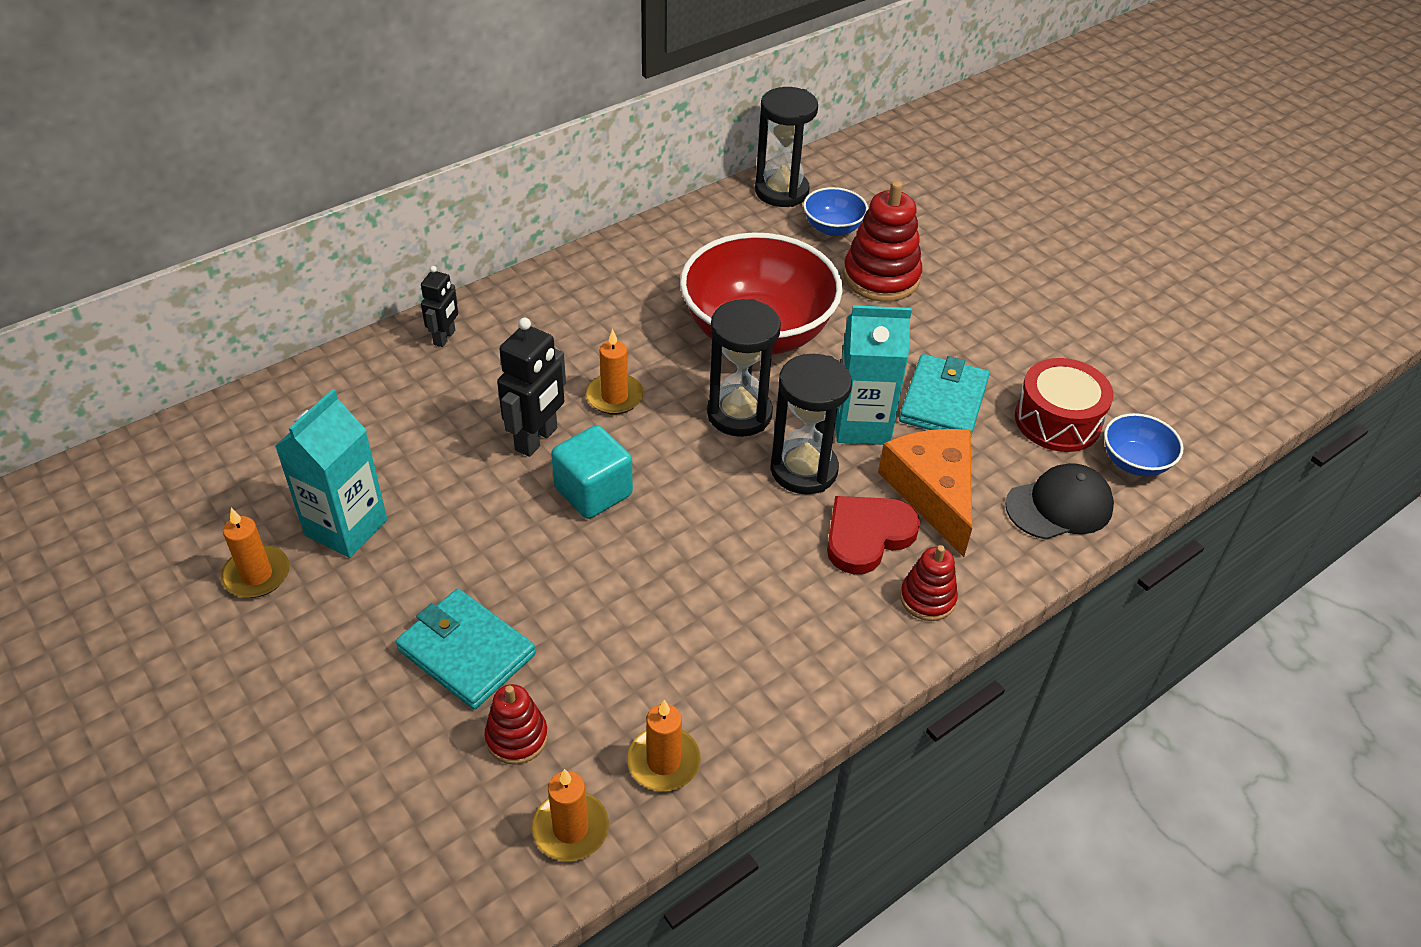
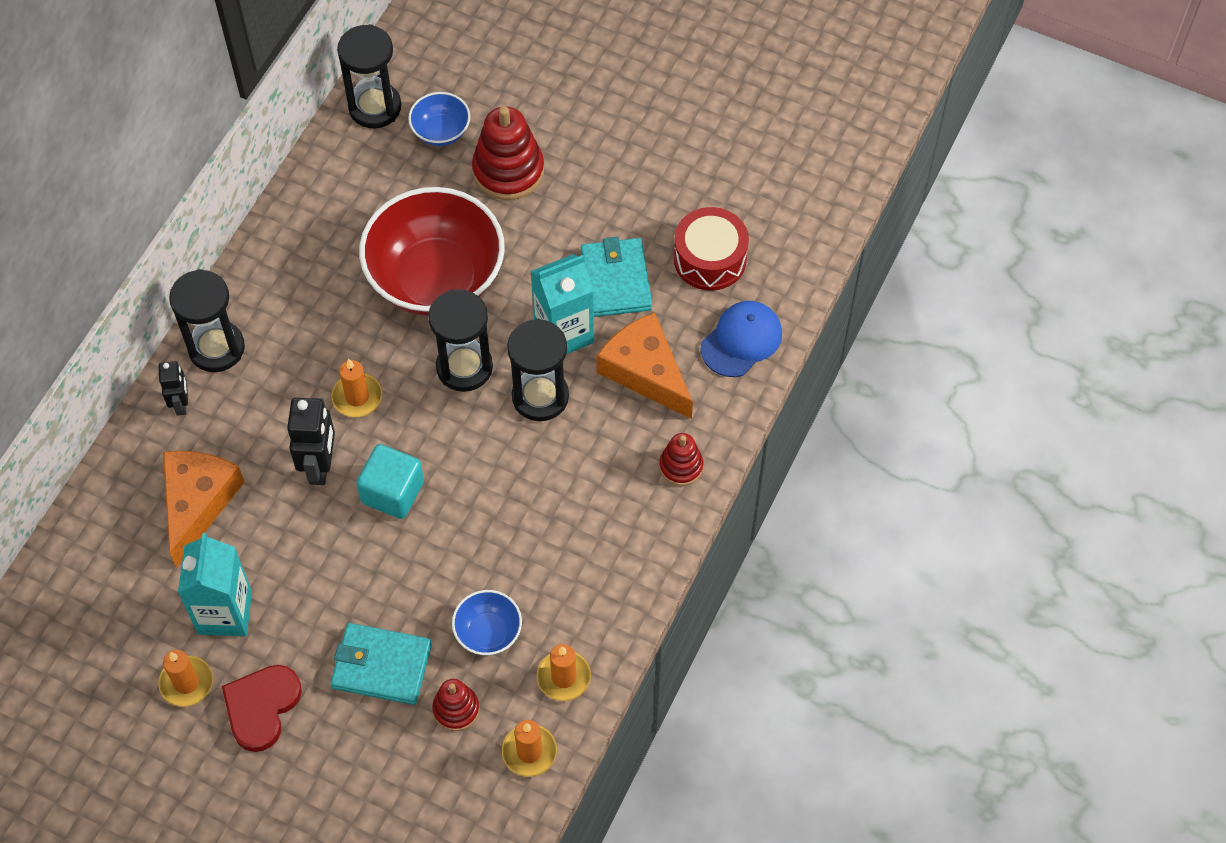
camera: 25 degrees left, 15 degrees up
red heart [827,496,920,574] -> red heart moved to [222,665,302,752]
black cap [1005,463,1114,539] -> blue cap [701,301,782,377]
blue bowl [1104,413,1183,476] -> blue bowl moved to [452,590,522,655]
none -> orange cheese [163,451,244,568]
none -> black hourglass [169,269,245,372]

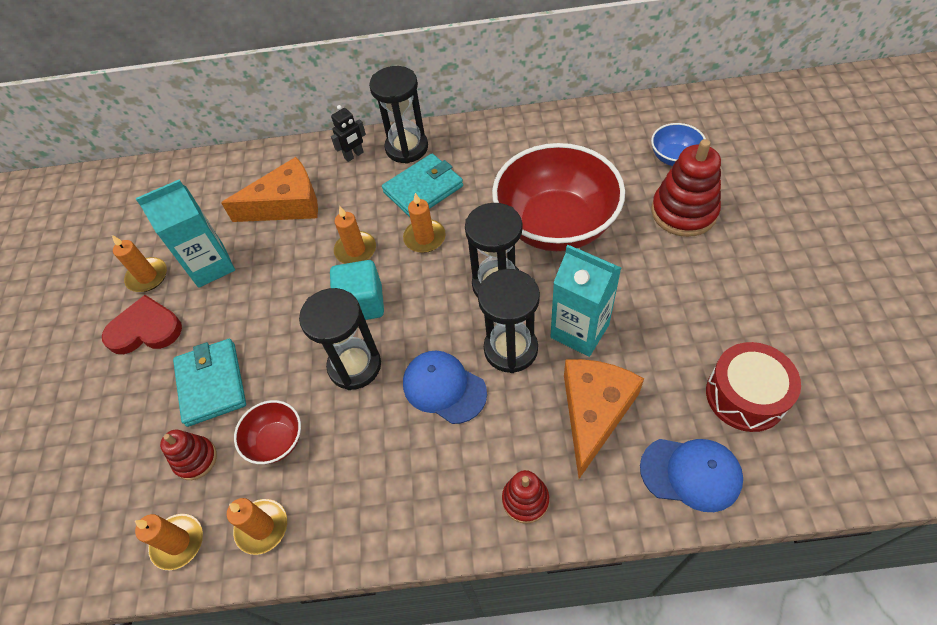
camera: 65 degrees right, 5 degrees down
black robot [287,398,335,485] -> orange candle [334,206,376,264]
black hourglass [337,24,401,128] -> black hourglass moved to [299,288,381,390]
blue bowl [452,590,522,655] -> red bowl [234,400,301,464]
turquoise wallet [581,237,652,317] -> turquoise wallet moved to [382,154,463,217]
none -> blue cap [403,351,487,424]

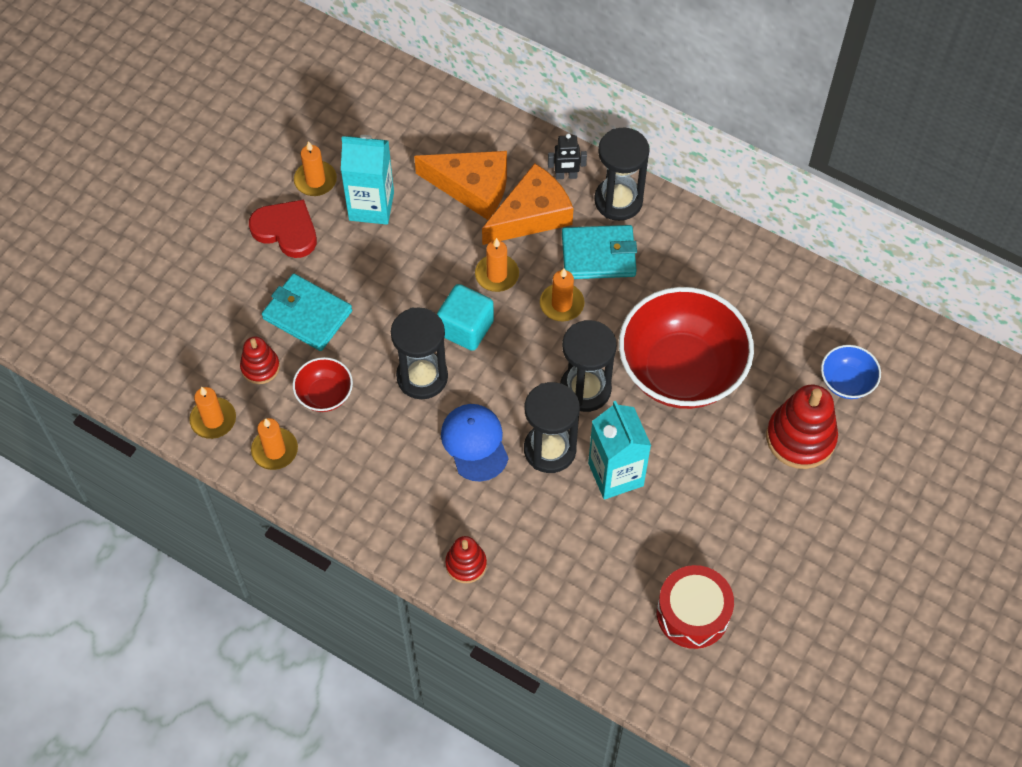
camera: 30 degrees right, 5 degrees up
turquoise wallet [173,339,246,427] -> turquoise wallet turned 75 degrees counterclockwise [262,274,352,351]
orange cheese [564,359,644,479] -> orange cheese moved to [482,163,573,245]
blue cap [640,439,743,512] -> none

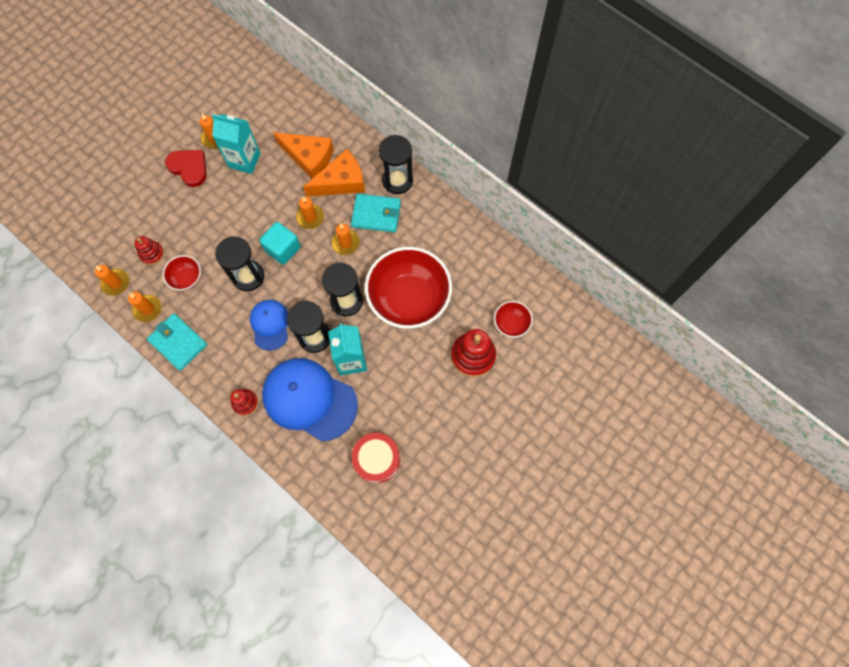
camera: 10 degrees right, 10 degrees up
turquoise wallet [262,274,352,351] -> turquoise wallet moved to [147,313,207,371]
black robot [548,133,587,179] -> none
blue bowl [821,345,881,399] -> red bowl [494,301,533,338]
none -> blue cap [262,358,358,441]

